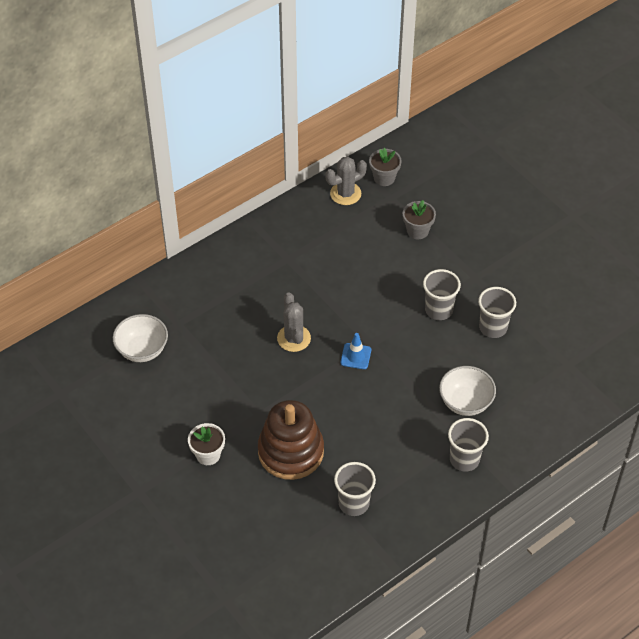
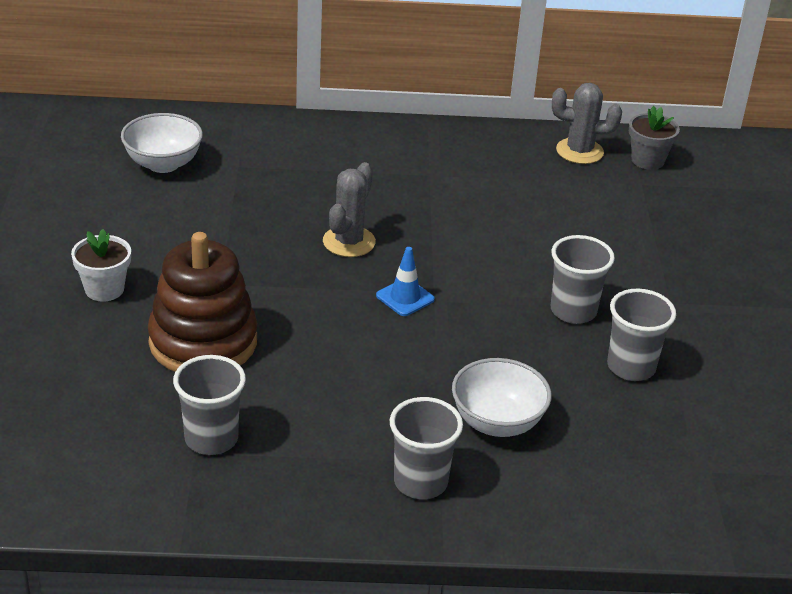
camera: 35 degrees right, 15 degrees down
grey flower pot [403,200,436,239] -> none

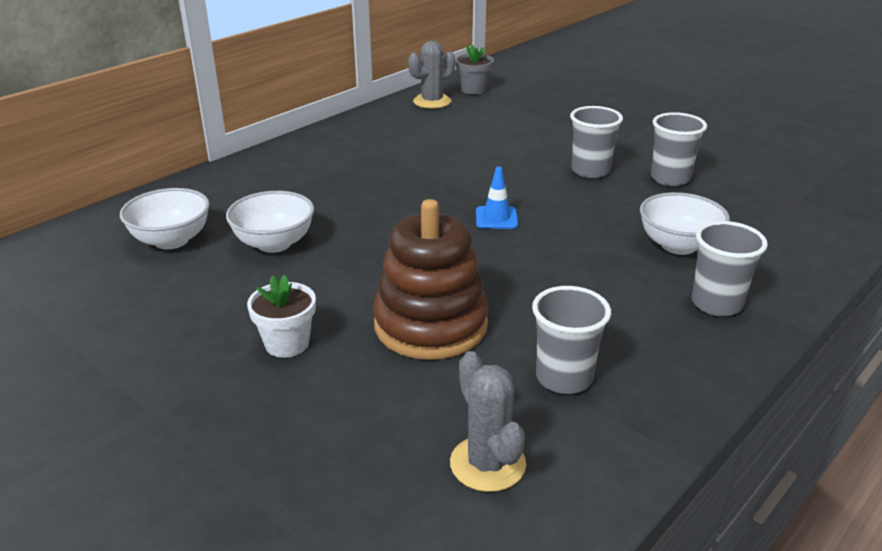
camera: 45 degrees left, 5 degrees down
grey cactus [323,162,376,257] -> grey cactus moved to [450,351,526,492]
none -> white bowl [226,191,314,253]

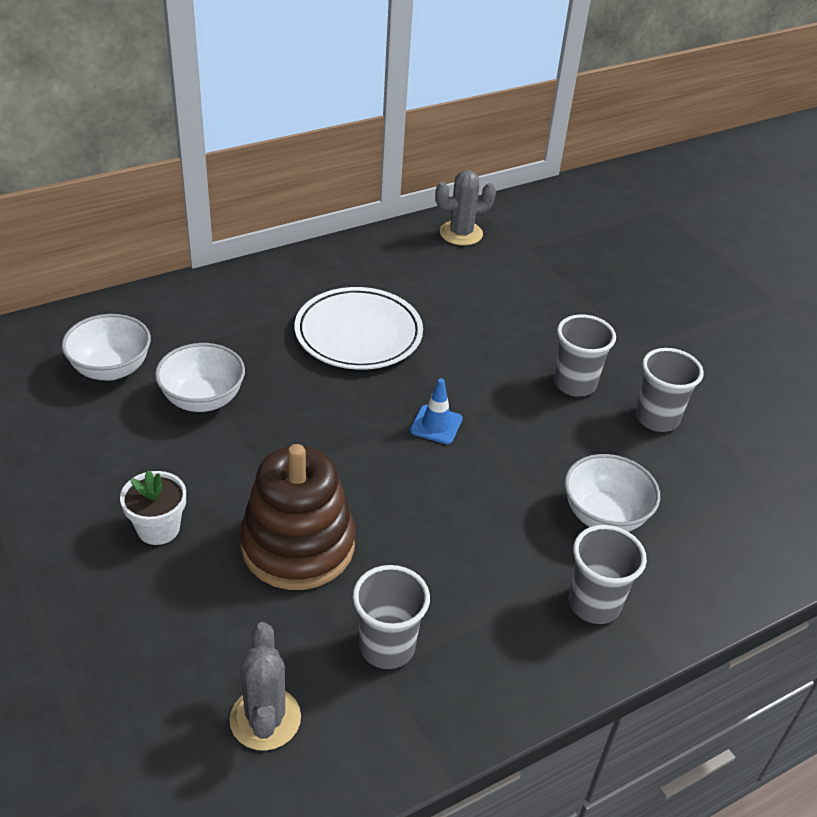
camera: 15 degrees right, 10 degrees up
grey flower pot [455,44,494,94] -> none
none -> white plate [295,287,423,370]

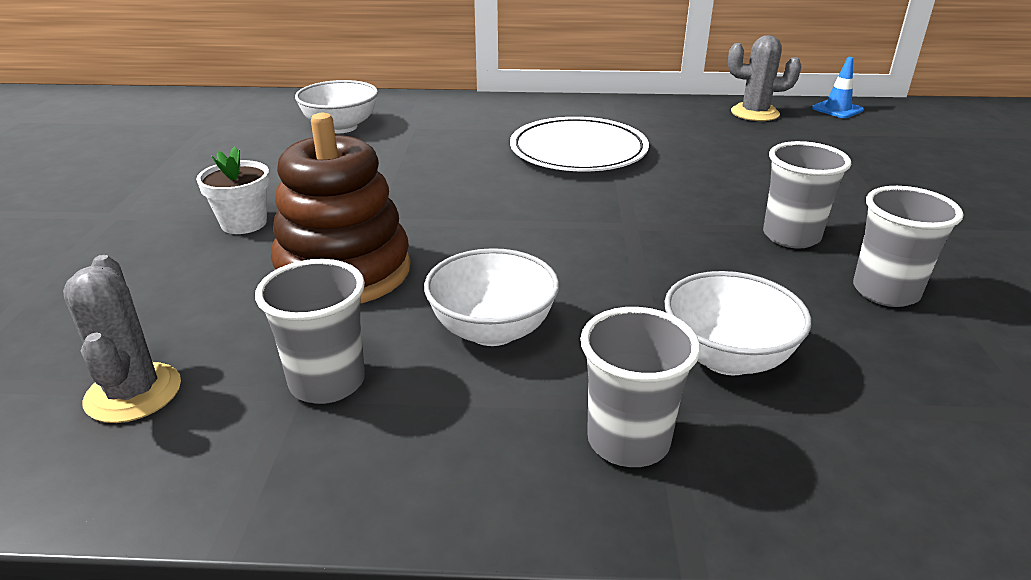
camera: 35 degrees right, 10 degrees down
white bowl [155,343,245,412] -> white bowl moved to [424,248,559,346]
grey cactus [229,622,301,751] -> grey cactus turned 45 degrees counterclockwise [63,255,181,423]
blue traffic cone [410,379,463,444] -> blue traffic cone moved to [812,57,864,118]

